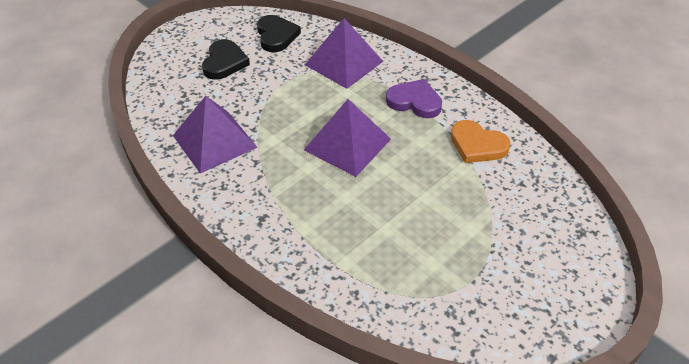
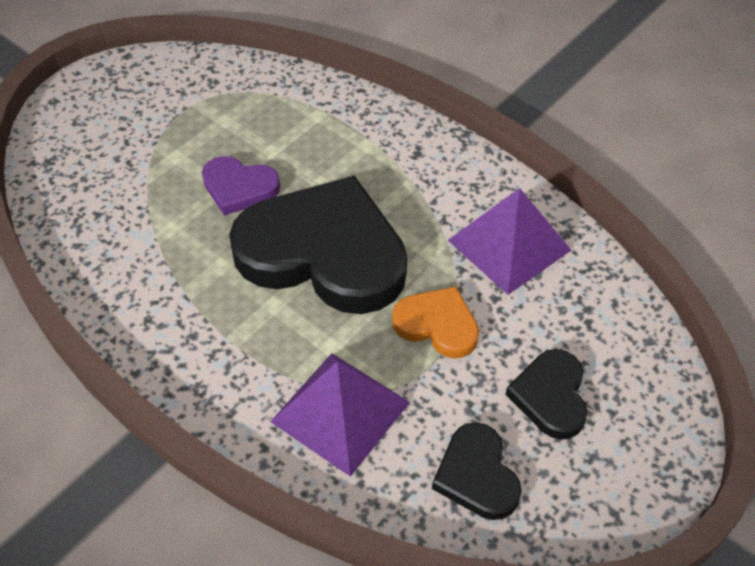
camera: 175 degrees right, 5 degrees up
purple pyramid [304,99,391,177] -> black heart [229,176,407,314]
purple heart [386,79,442,118] -> purple heart moved to [202,156,280,216]
orange heart [451,120,511,163] -> orange heart moved to [392,286,479,358]

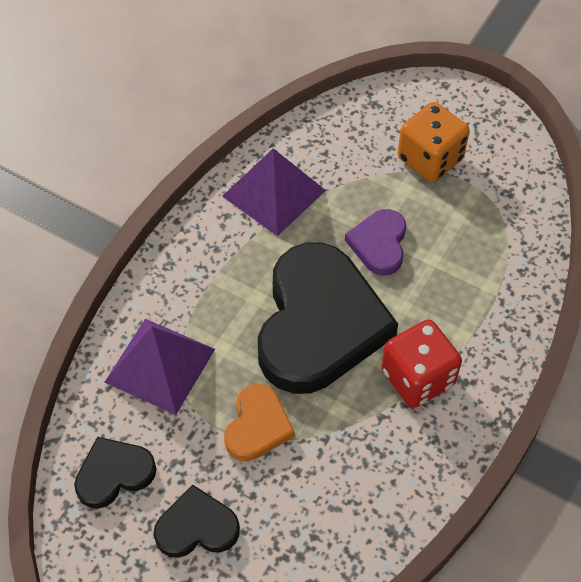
camera: 80 degrees right, 5 degrees up
purple pyramid [448,188,571,295] -> purple pyramid moved to [222,148,326,236]
none -> red dice [381,319,462,408]
none -> orange dice [398,102,470,182]

